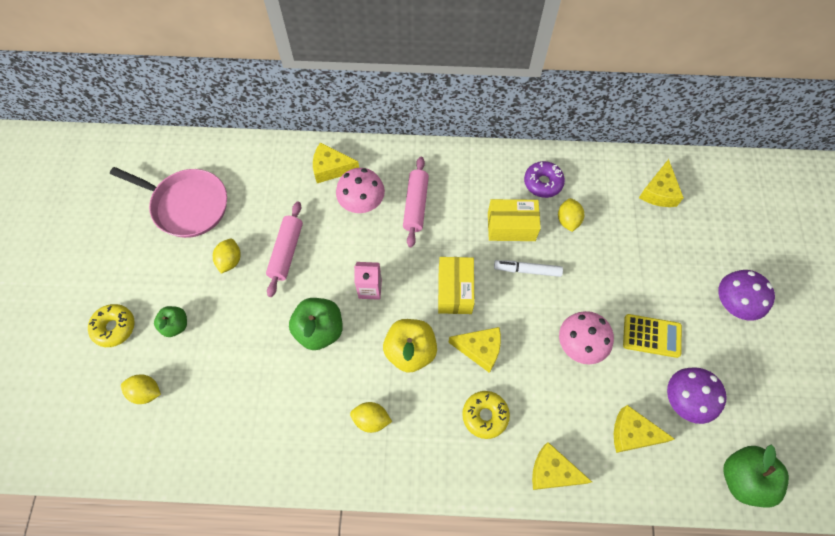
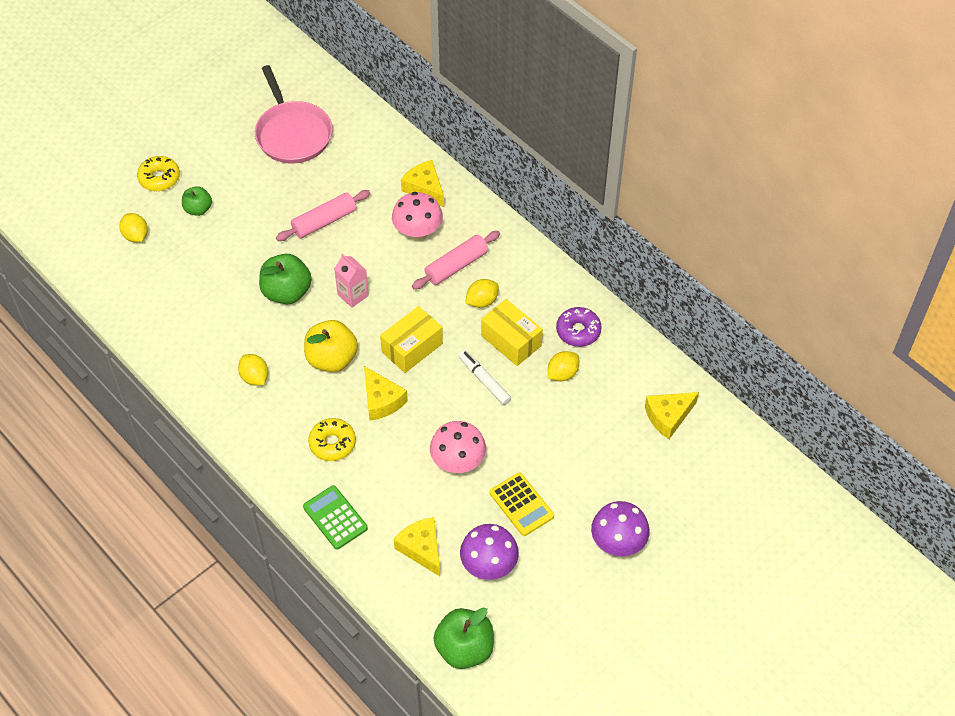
camera: 45 degrees right, 10 degrees down
yellow lemon [213,239,241,273] -> yellow lemon moved to [465,279,499,308]
yellow cheese [532,442,592,490] -> green calculator [303,485,368,549]

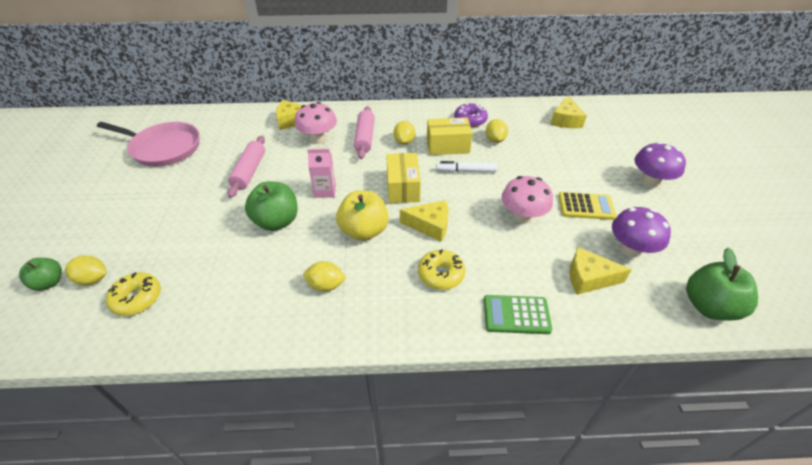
camera: 50 degrees left, 10 degrees down
yellow donut [137,156,180,191] -> yellow donut moved to [106,272,161,316]
green apple [182,186,212,216] -> green apple moved to [19,258,62,291]

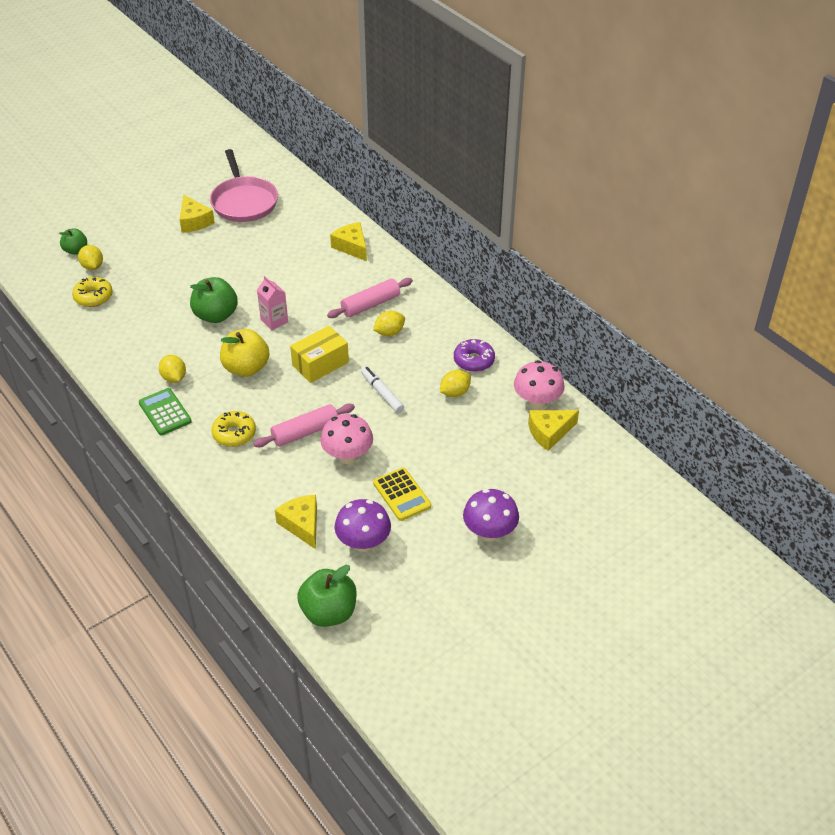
camera: 55 degrees right, 0 degrees up
pink rolling pin [228,136,265,198] -> pink rolling pin moved to [253,404,355,447]
pink mushroom [295,102,337,144] -> pink mushroom moved to [514,360,564,410]
yellow cheese [400,200,449,242] -> yellow cheese moved to [179,195,215,233]
yellow box [427,117,473,155] -> none
green calculator [484,295,552,334] -> green calculator moved to [139,388,192,435]

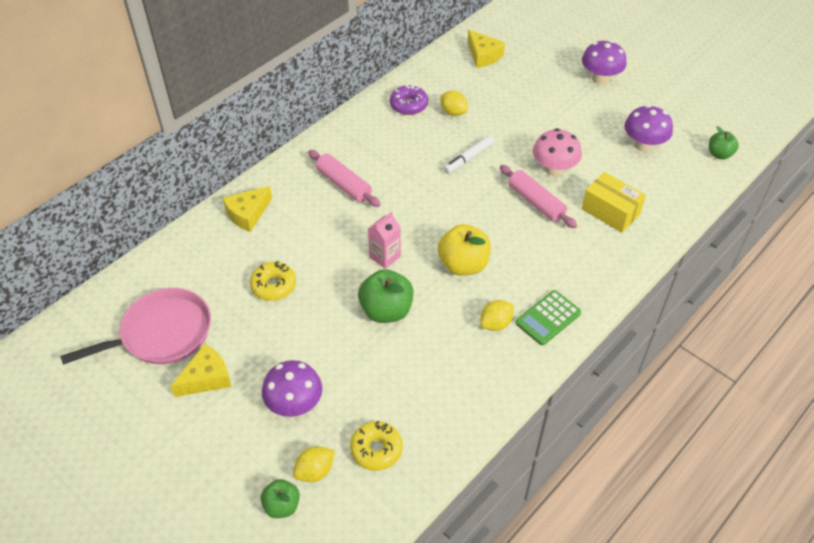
camera: 100 degrees left, 5 degrees up
yellow donut [212,411,256,447] -> yellow donut moved to [250,261,296,301]
yellow cheese [275,495,317,549] -> none
yellow box [290,326,349,383] -> yellow box moved to [582,172,646,233]
green apple [297,565,357,627] -> green apple [709,126,739,159], size x0.60
yellow lemon [373,311,405,336] -> none
yellow calculator [373,467,431,521] -> none
pink mushroom [514,360,564,410] -> none
none -> purple mushroom [262,360,322,417]

